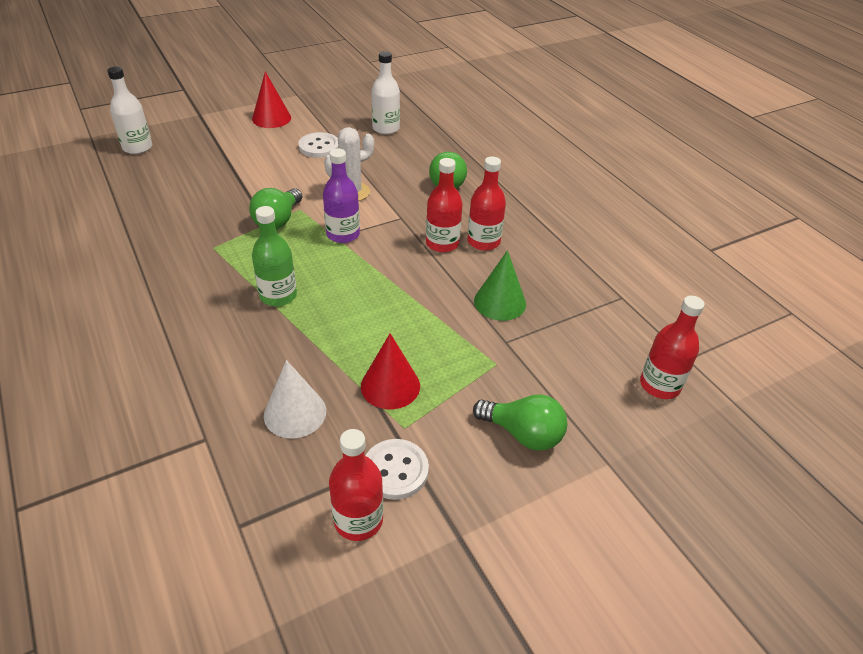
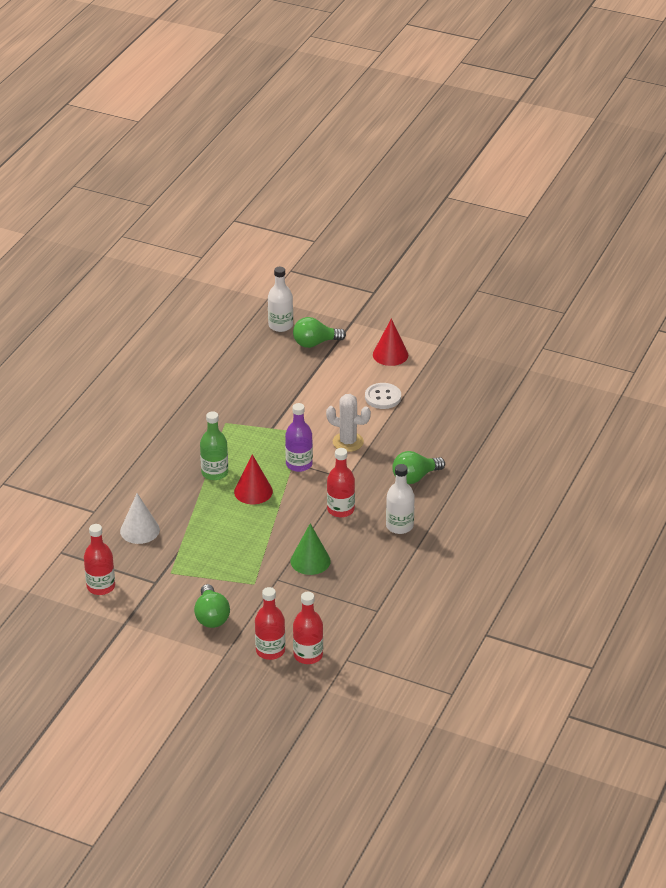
camera: 55 degrees right, 5 degrees down
green light bulb [249,188,302,229] -> green light bulb moved to [293,317,346,348]
red cone [361,333,420,409] -> red cone moved to [234,454,273,504]
white button [366,439,429,500] -> none
white bottle [371,51,400,134] -> white bottle moved to [386,464,415,534]
red bottle [467,156,506,251] -> red bottle moved to [255,587,285,660]

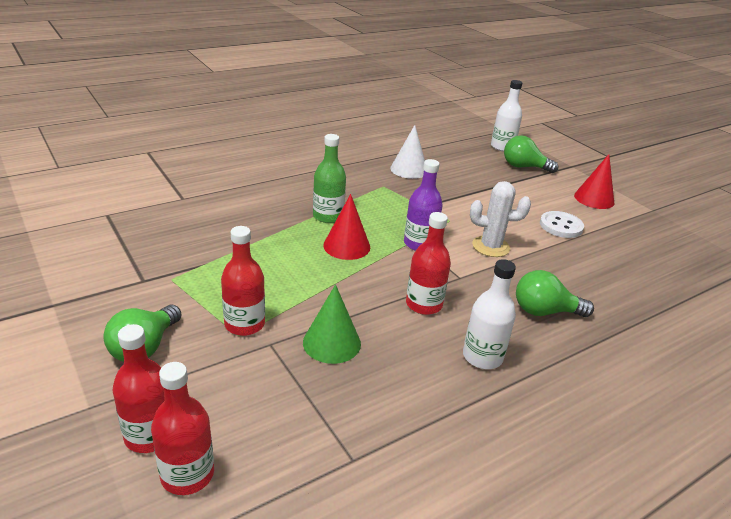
camera: 30 degrees right, 5 degrees down
red bottle [84,524,115,595] -> red bottle moved to [221,226,265,336]
white cone [120,493,160,544] -> white cone moved to [390,125,425,179]
white cactus [326,394,371,452] -> white cactus turned 45 degrees counterclockwise [470,181,531,257]

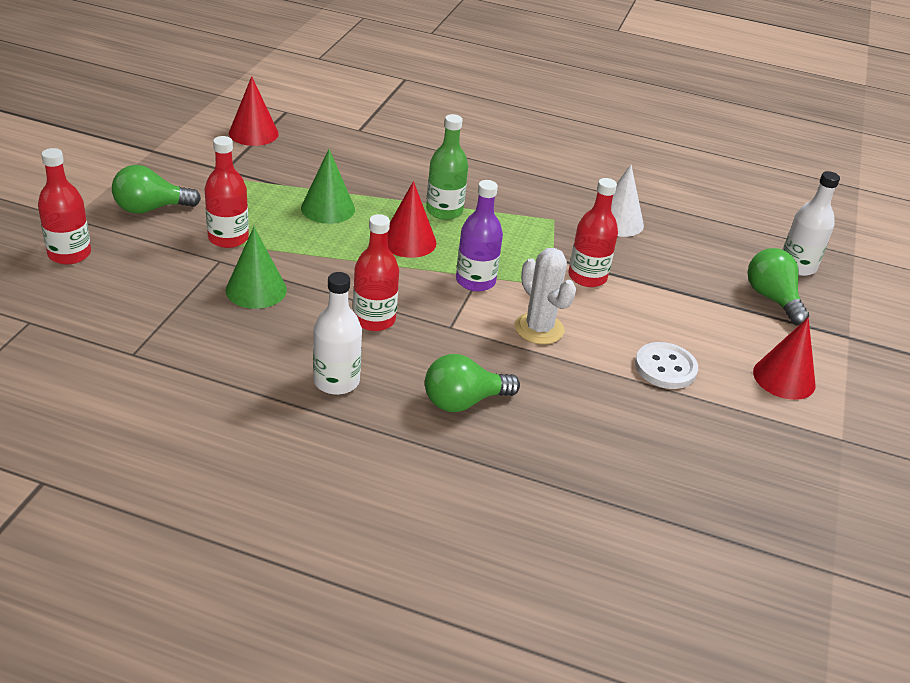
camera: 50 degrees right, 5 degrees up
red bottle [151,362,214,495] -> red bottle moved to [568,178,618,287]
green light bulb [516,270,594,317] -> green light bulb turned 75 degrees counterclockwise [425,354,520,412]
none -> red cone [229,76,279,146]
none -> green cone [301,149,355,224]

